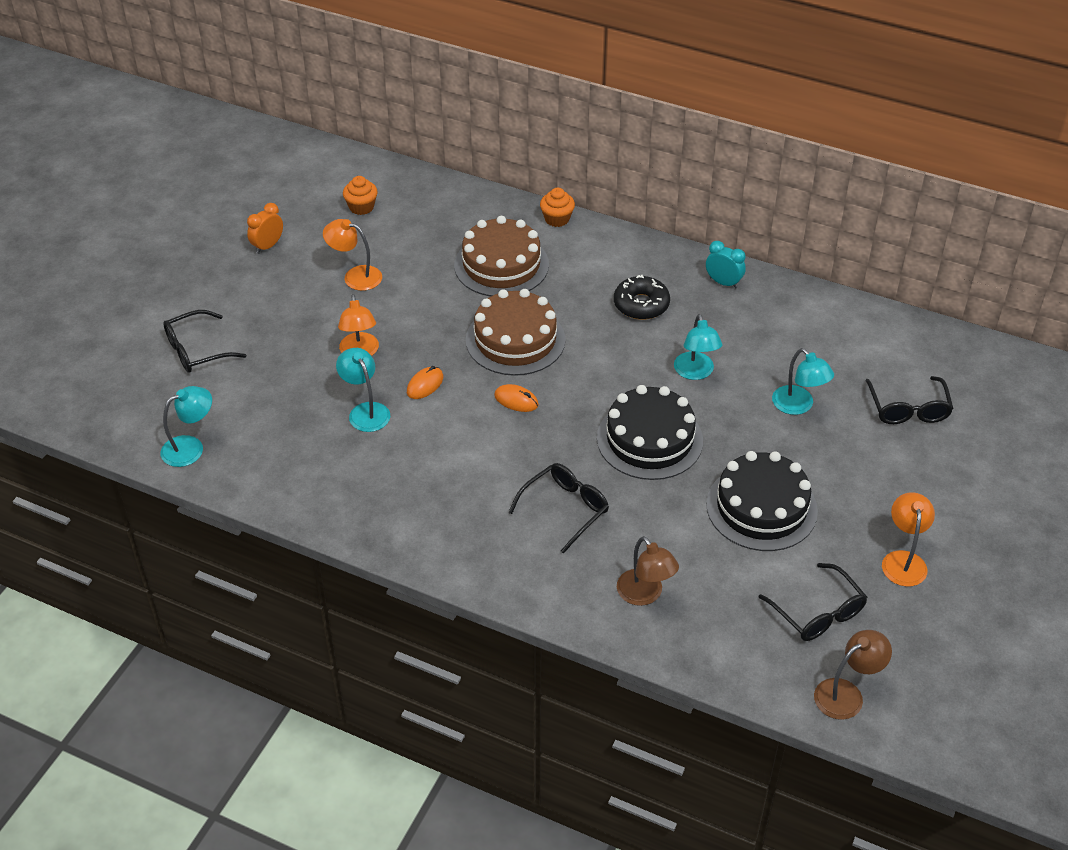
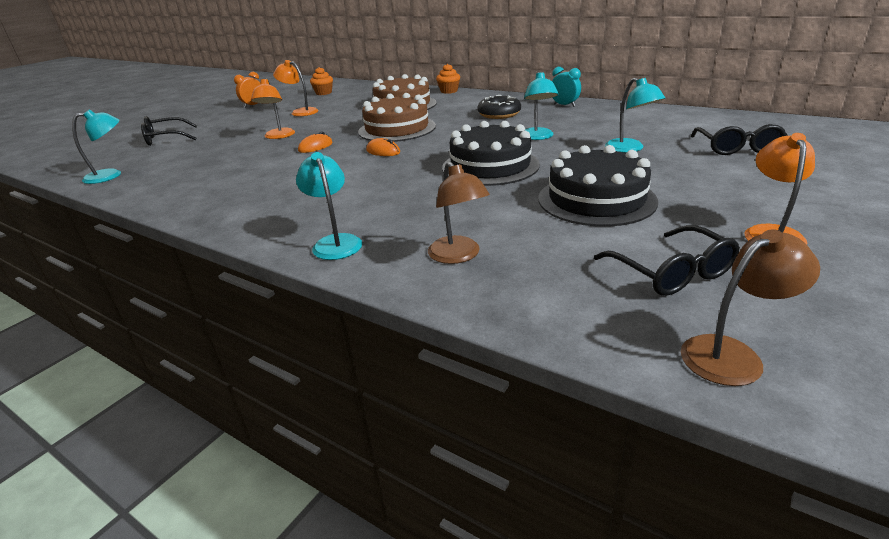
camera: 10 degrees right, 15 degrees down
turquoise lamp [336,348,390,432] -> turquoise lamp moved to [296,152,362,260]
black glasses [508,463,609,554] -> none

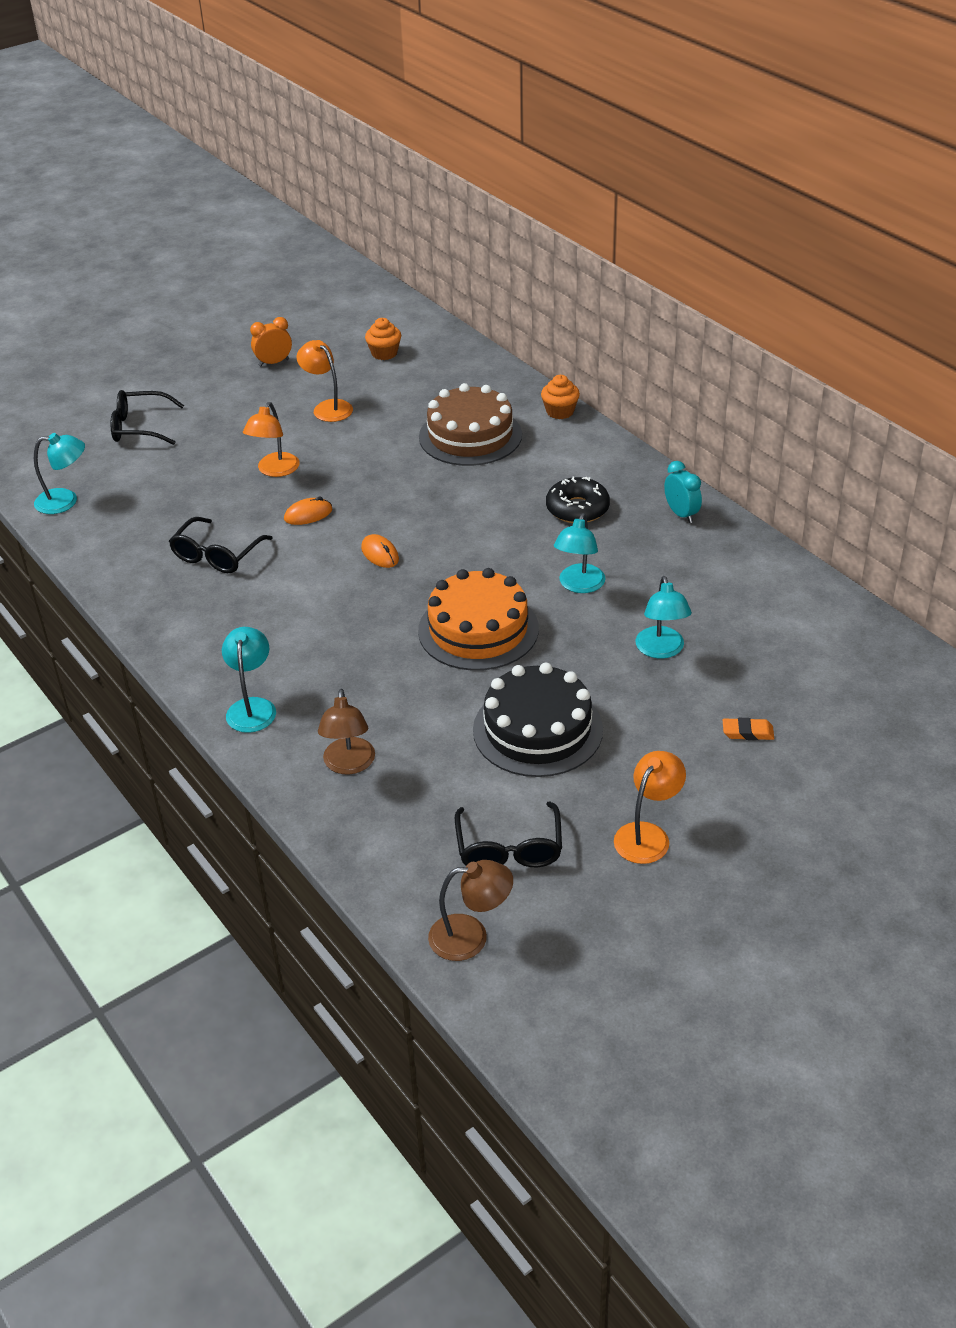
camera: 20 degrees right, 10 degrees up
brown cake [358,93,436,142] -> none
black cake [442,121,540,186] -> orange cake [418,568,539,671]
black glasses [691,124,788,155] -> black glasses moved to [169,517,273,573]
none -> orange eraser [723,718,774,740]

